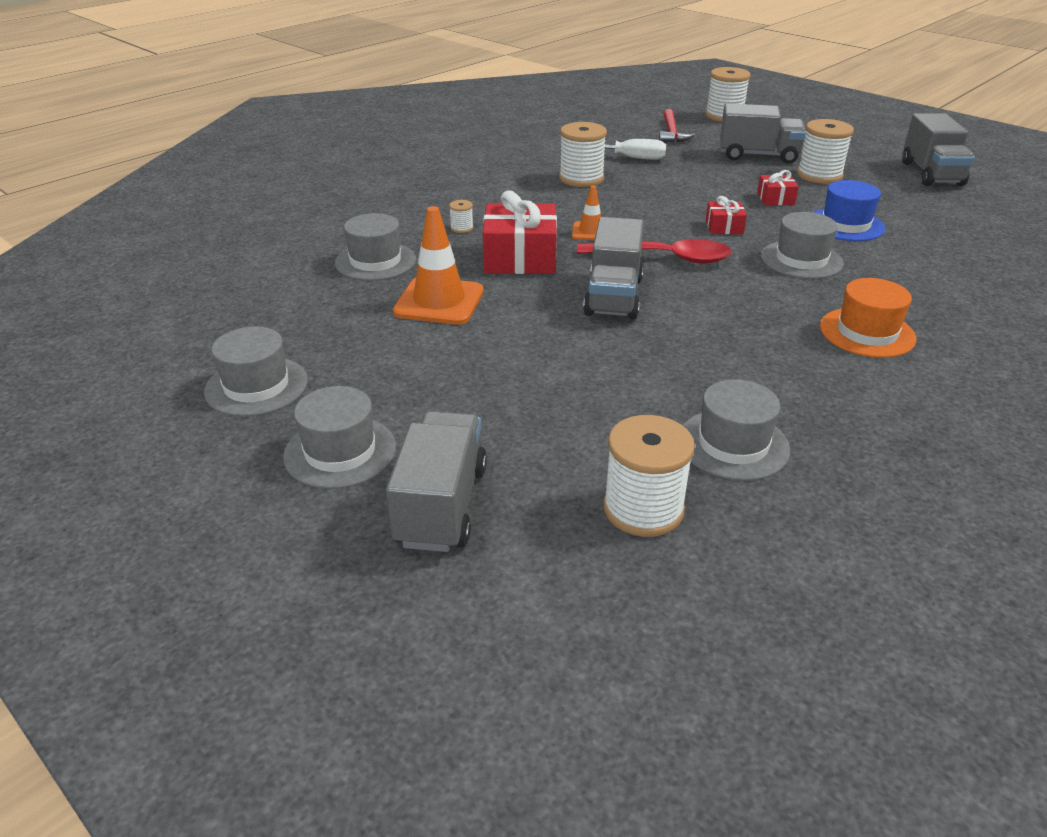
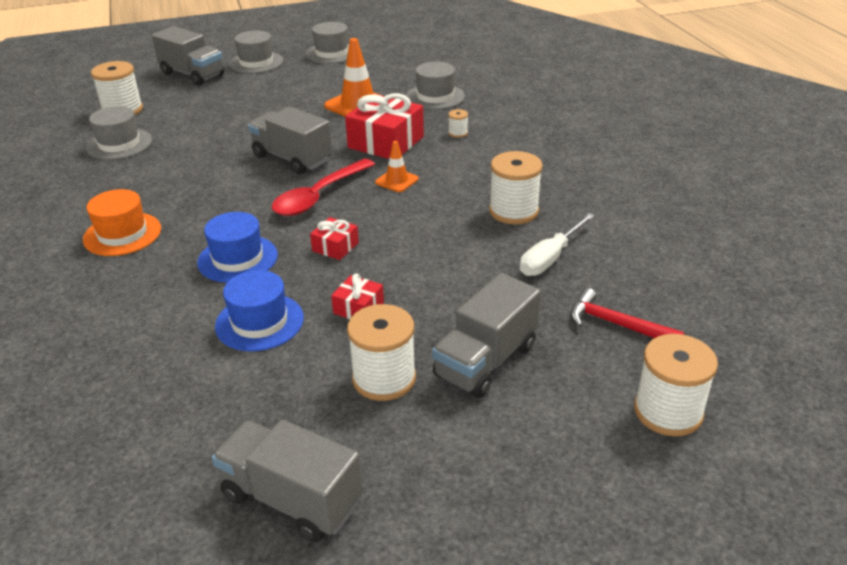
camera: 120 degrees right, 0 degrees up
grey hat [761,212,844,279] -> blue hat [197,212,278,283]

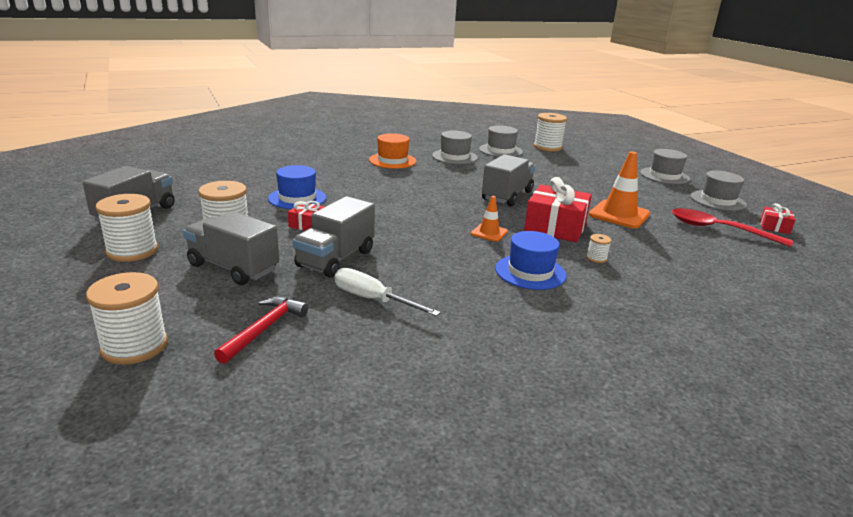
camera: 80 degrees right, 10 degrees down
grey truck [152,26,224,85] -> grey truck moved to [293,196,375,277]
blue hat [197,212,278,283] -> blue hat moved to [495,231,566,290]
red spoon [272,159,375,216] -> red spoon moved to [672,208,793,247]
red gift [310,217,359,260] -> red gift moved to [760,203,795,234]
grey hat [406,62,465,110] -> grey hat moved to [432,131,478,164]
white spool [489,151,543,224] -> white spool moved to [96,194,158,262]

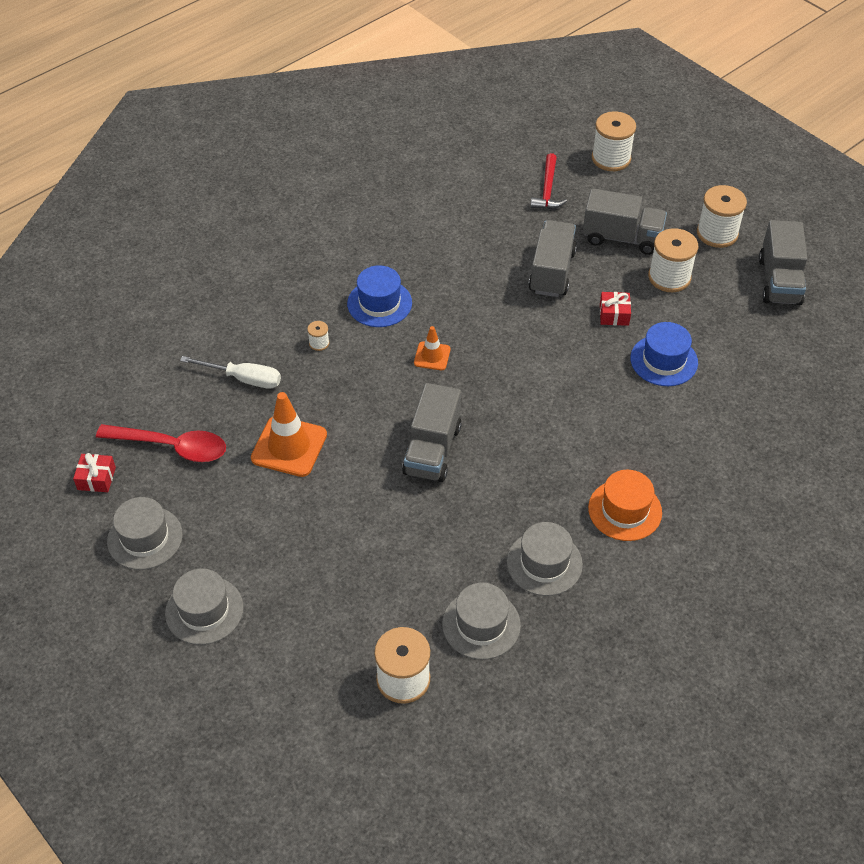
camera: 165 degrees right, 25 degrees up
white screwdriver [335,268,441,316] -> white screwdriver moved to [180,356,281,389]
red gift [524,177,592,242] -> none

